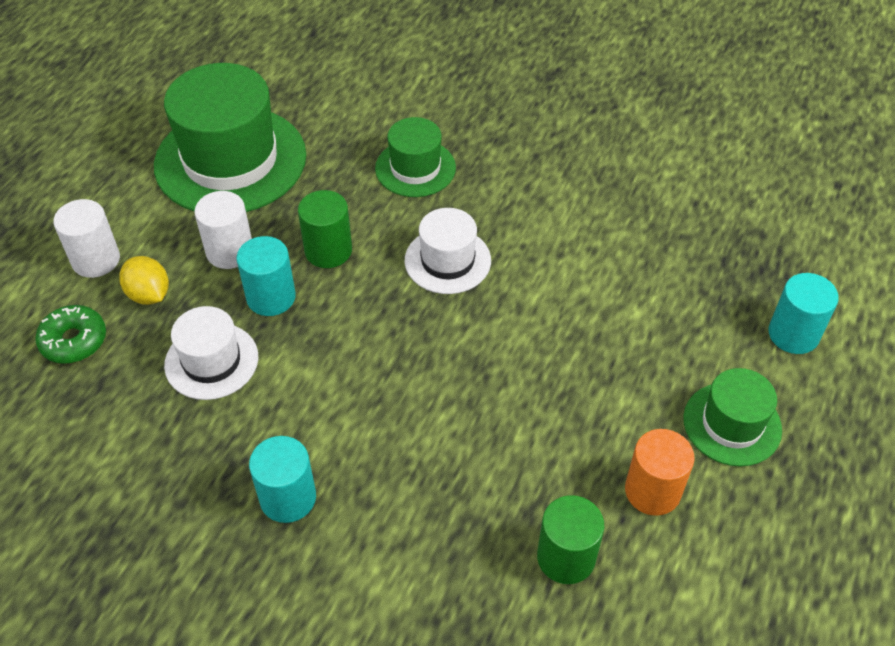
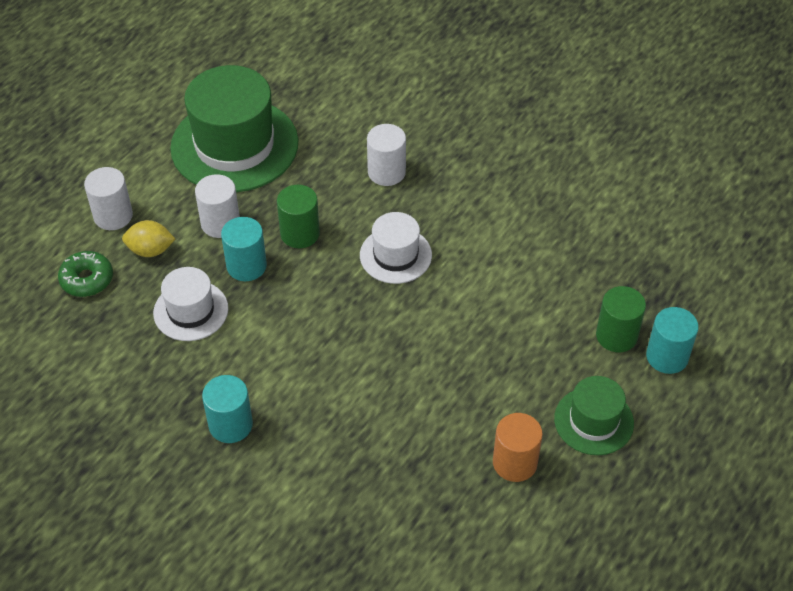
camera: 10 degrees right, 0 degrees up
yellow lemon [119,256,169,305] -> yellow lemon turned 60 degrees counterclockwise [122,220,175,257]
green hat [375,117,456,197] -> white cylinder [367,124,406,186]
green cylinder [537,495,604,584] -> green cylinder moved to [596,286,646,352]

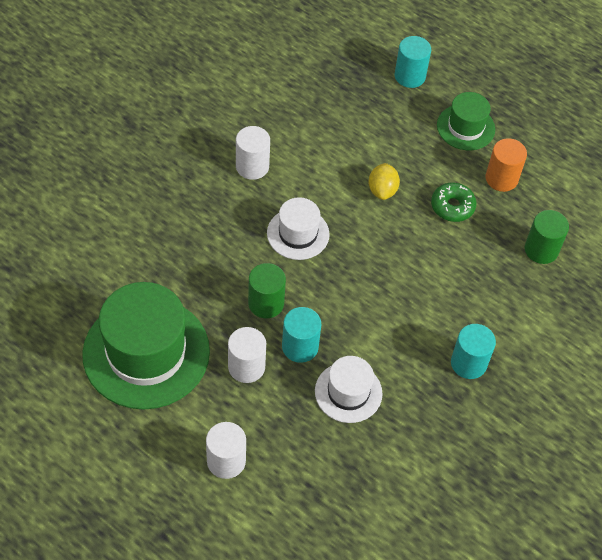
camera: 90 degrees left, 5 degrees up
green donut [58,251,113,297] -> green donut moved to [431,183,477,222]
yellow lemon [122,220,175,257] -> yellow lemon moved to [368,163,400,200]
white cylinder [367,124,406,186] -> white cylinder moved to [236,126,270,180]
green cylinder [596,286,646,352] -> green cylinder moved to [525,210,569,264]

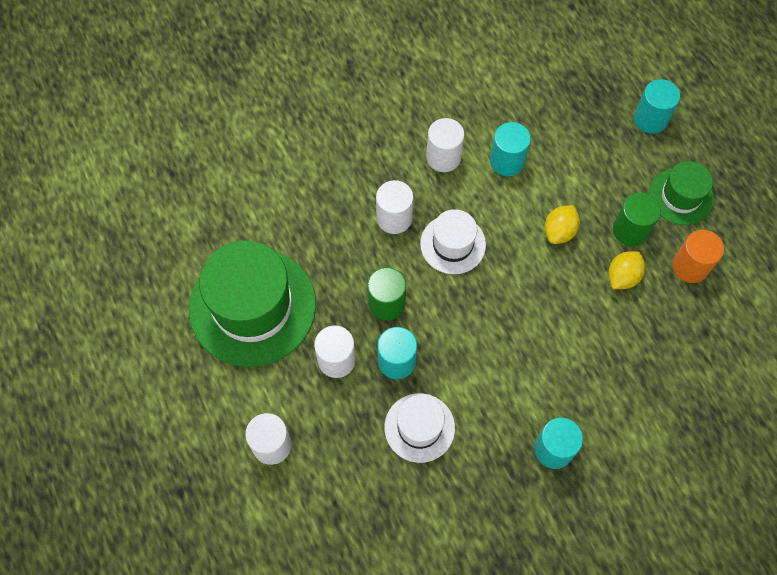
camera: 30 degrees right, 10 degrees up
green donut [431,183,477,222] -> yellow lemon [608,251,645,289]
green cylinder [525,210,569,264] -> green cylinder moved to [613,193,661,246]
none -> white cylinder [376,180,413,234]
none -> turquoise cylinder [490,122,531,176]

